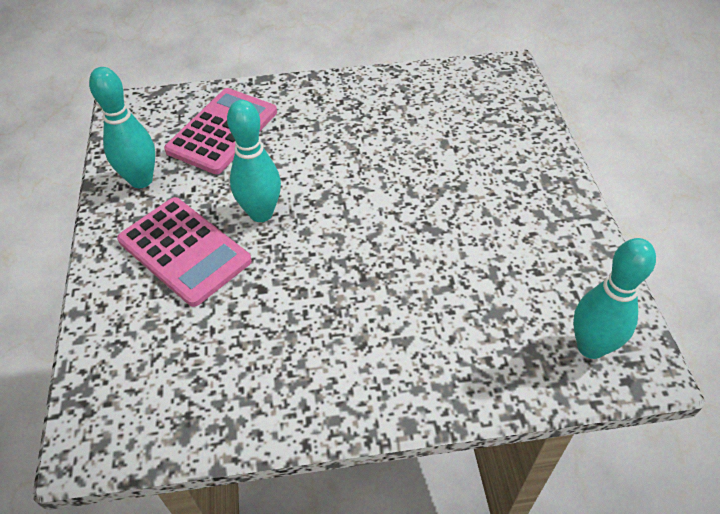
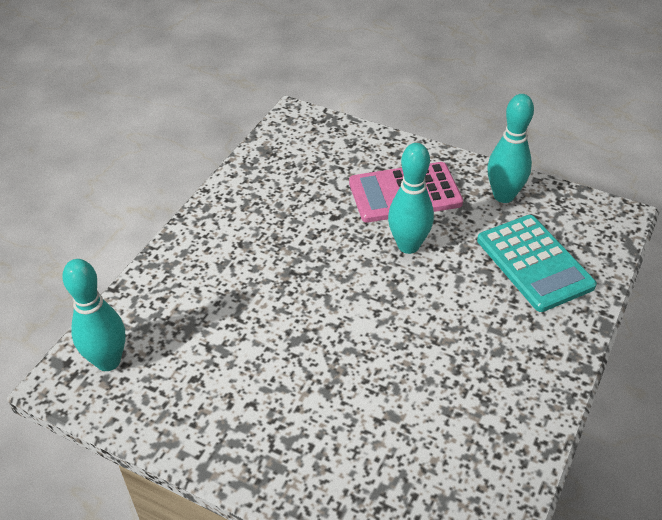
camera: 125 degrees right, 5 degrees down
pink calculator [164,88,277,174] -> turquoise calculator [477,215,597,312]

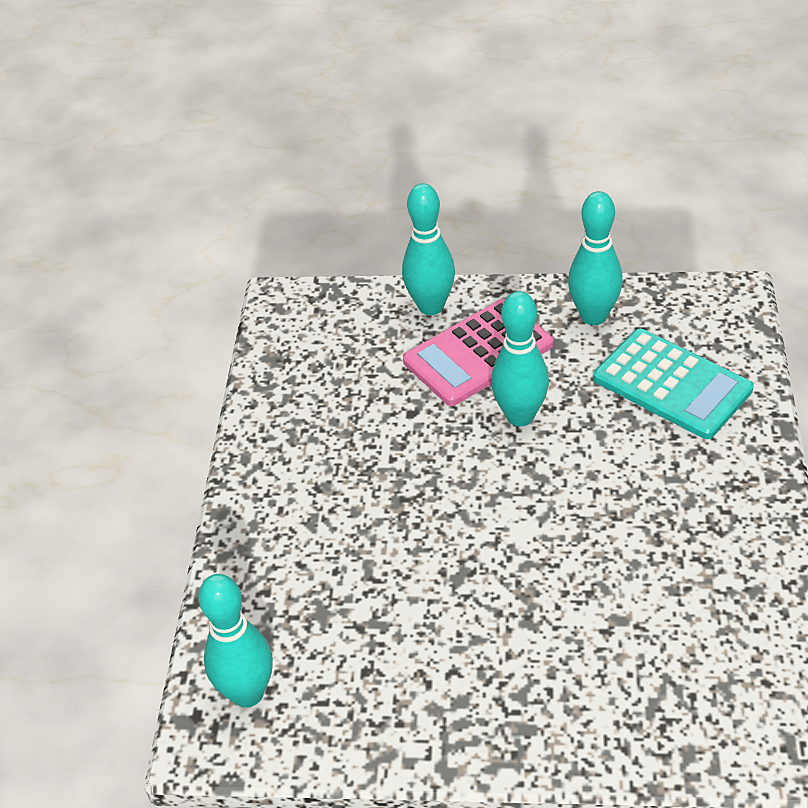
camera: 20 degrees left, 0 degrees up
none -> turquoise bowling pin [402,183,455,315]

